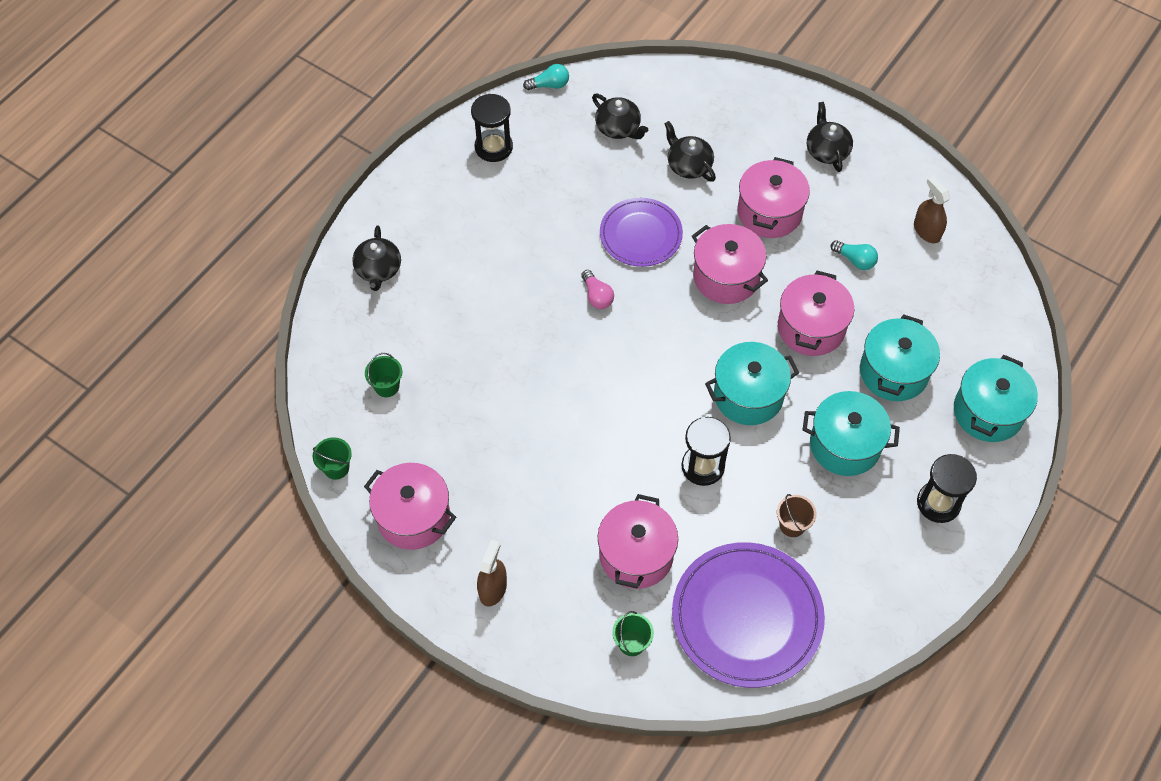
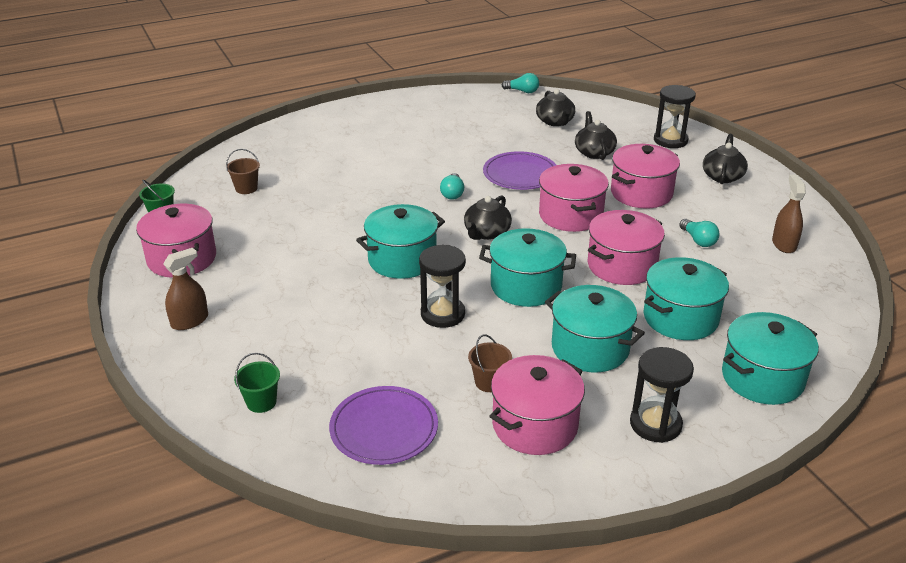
camera: 30 degrees right, 25 degrees down
black teapot [352,226,401,291] -> black teapot moved to [464,196,512,240]
green bucket [365,353,402,397] -> brown bucket [226,149,260,194]
black hourglass [471,94,513,162] -> black hourglass moved to [654,85,696,148]
pink light bulb [581,270,614,309] -> turquoise light bulb [440,173,464,200]
pink pot [598,494,678,589] -> pink pot moved to [489,355,585,455]
purple plate [672,542,825,688] -> purple plate [329,386,438,465], size x0.63
none -> turquoise pot [356,204,445,279]

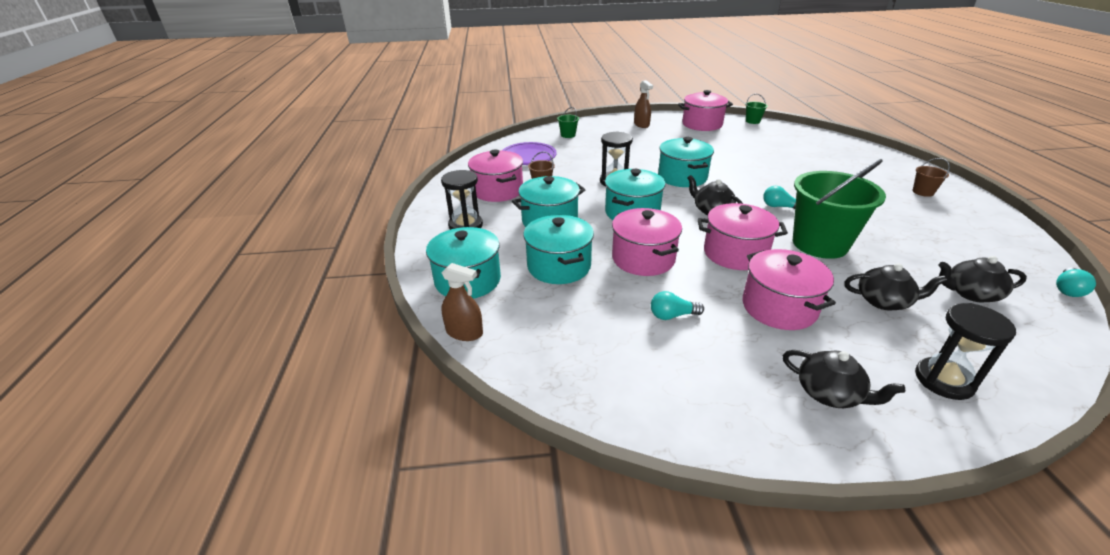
camera: 110 degrees right, 0 degrees up
brown bucket [226,149,260,194] -> brown bucket moved to [913,158,950,197]
purple plate [483,151,556,190] -> green bucket [793,159,886,259]
brown spray bottle [772,175,806,253] -> brown spray bottle moved to [441,263,483,341]

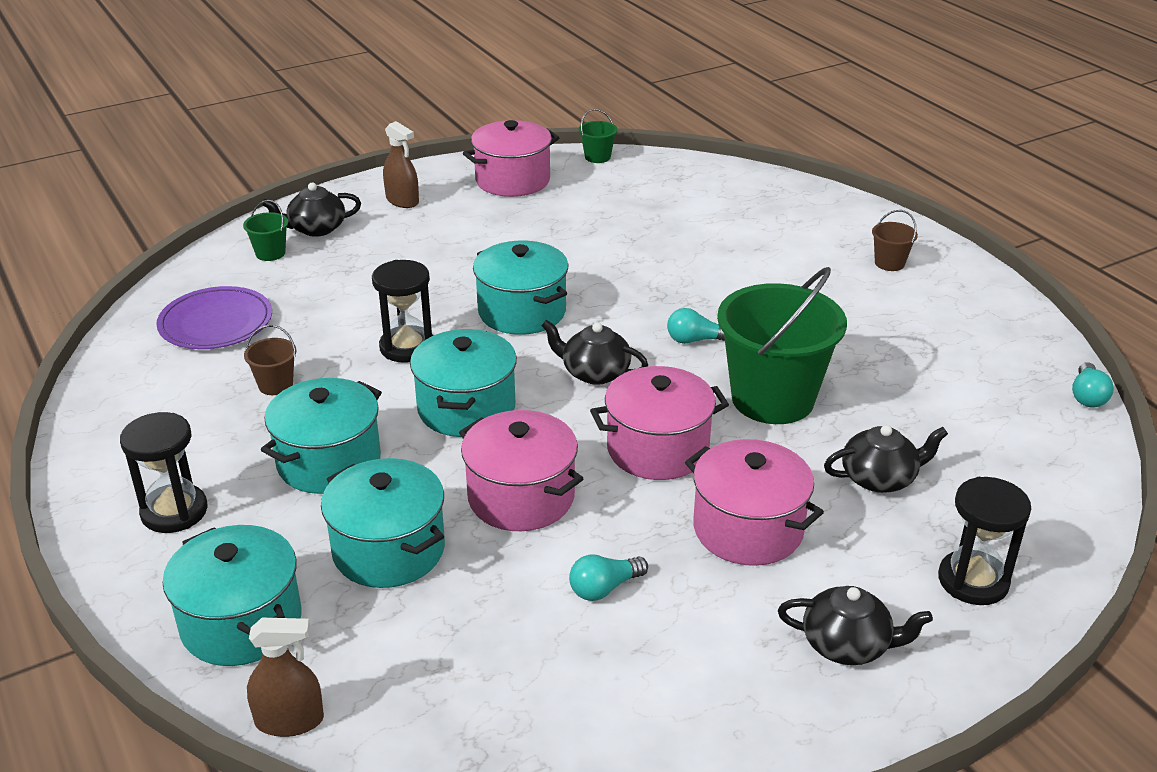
camera: 25 degrees left, 0 degrees up
pink pot [468,150,523,202] -> none
black teapot [938,256,1027,303] -> black teapot moved to [262,182,361,237]

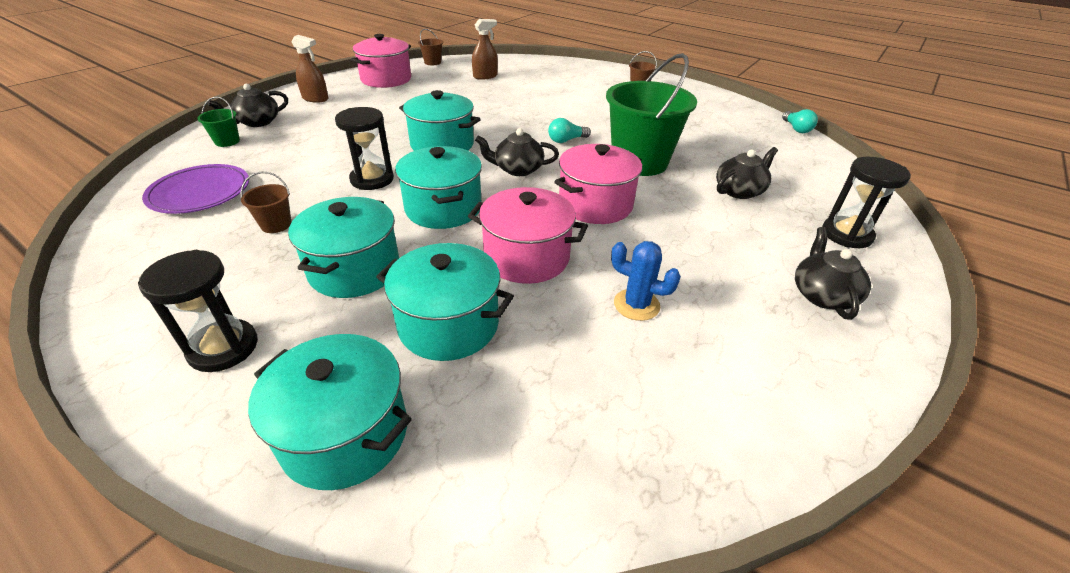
camera: 25 degrees left, 5 degrees up
brown spray bottle [247,618,324,737] -> brown spray bottle moved to [472,19,498,80]
turquoise light bulb [569,554,648,601] -> blue cactus [611,241,681,321]
green bucket [579,109,617,163] -> brown bucket [418,29,443,65]
pink pot [685,439,824,566] -> none
black teapot [778,586,933,665] -> black teapot turned 75 degrees counterclockwise [795,227,871,320]

